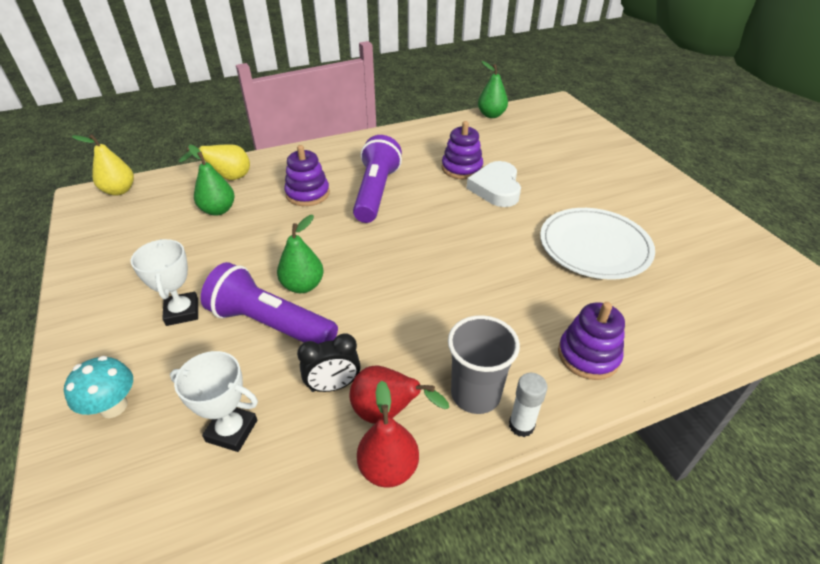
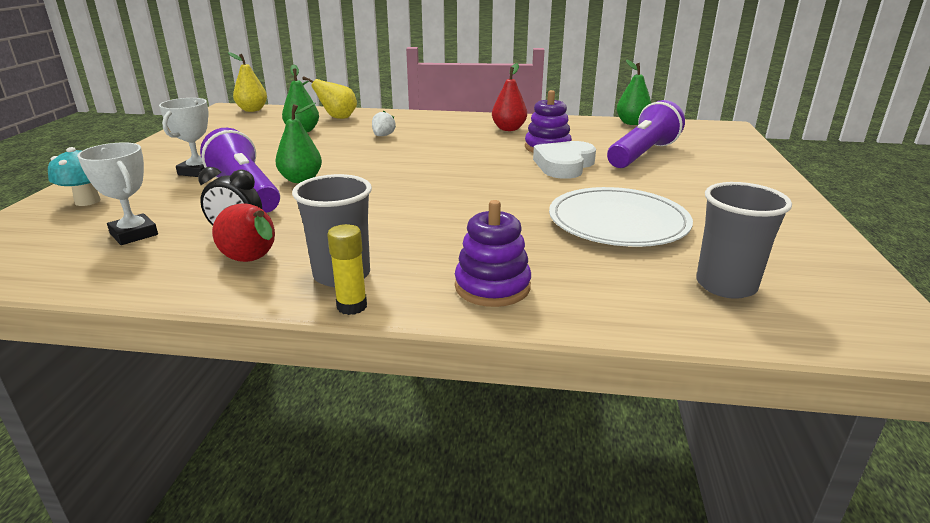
camera: 30 degrees right, 15 degrees down
purple stacking toy [284,145,330,206] -> white strawberry [372,111,396,136]
purple flashlight [353,135,402,223] -> purple flashlight moved to [607,100,685,168]
red pear [357,380,419,488] -> red pear moved to [492,63,527,131]
white glue stick [509,373,548,437] -> yellow glue stick [327,224,367,315]
none -> grey cup [696,182,792,299]

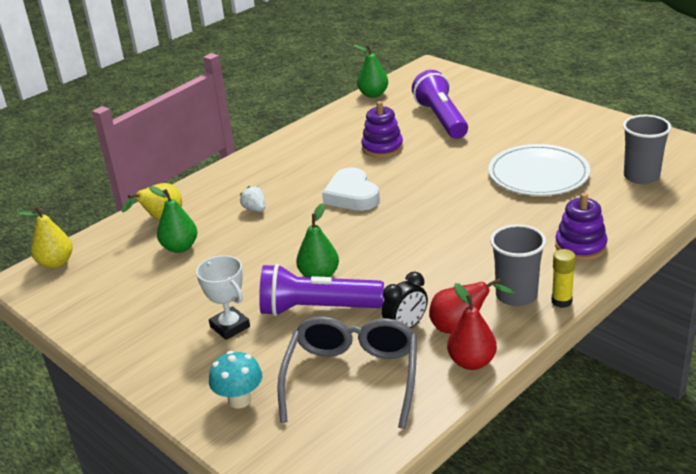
camera: 50 degrees left, 5 degrees up
white trophy [77,142,158,245] -> grey glasses [277,316,417,429]
red pear [492,63,527,131] -> red pear moved to [447,283,497,370]
white heart [533,141,596,179] -> white heart moved to [322,168,380,211]

